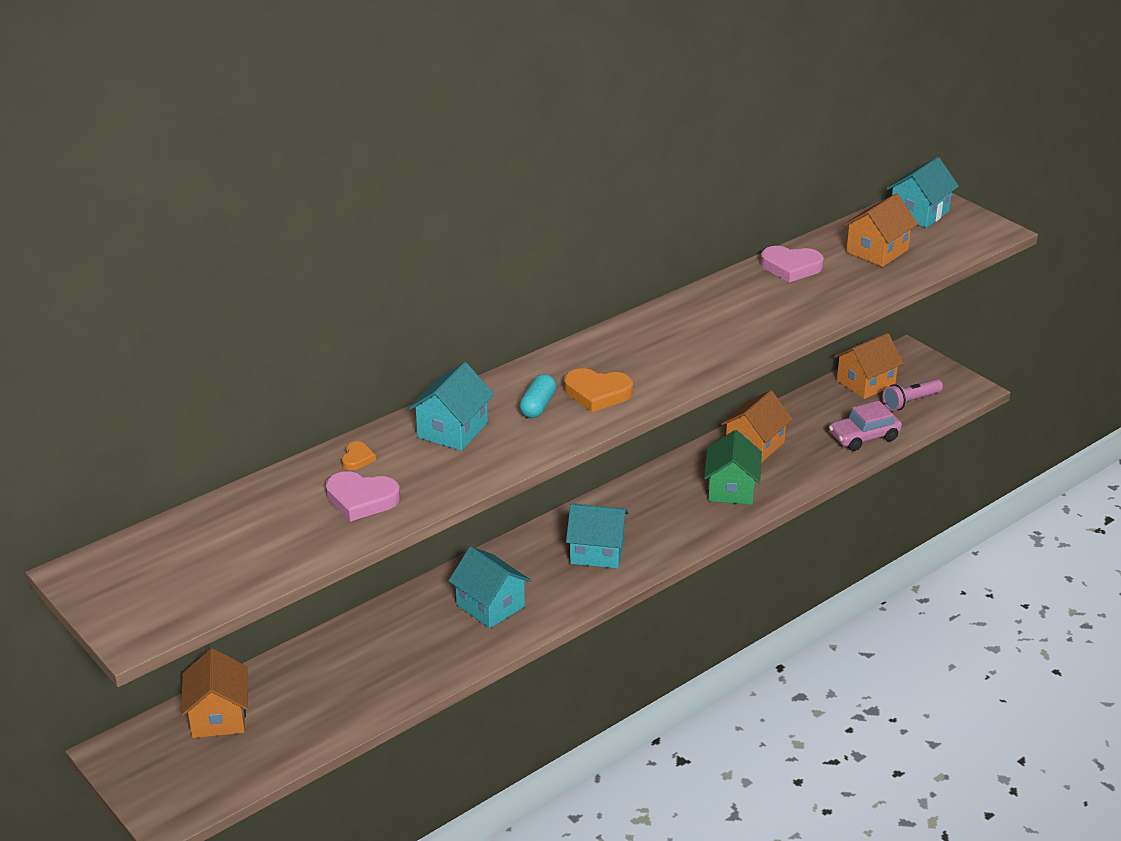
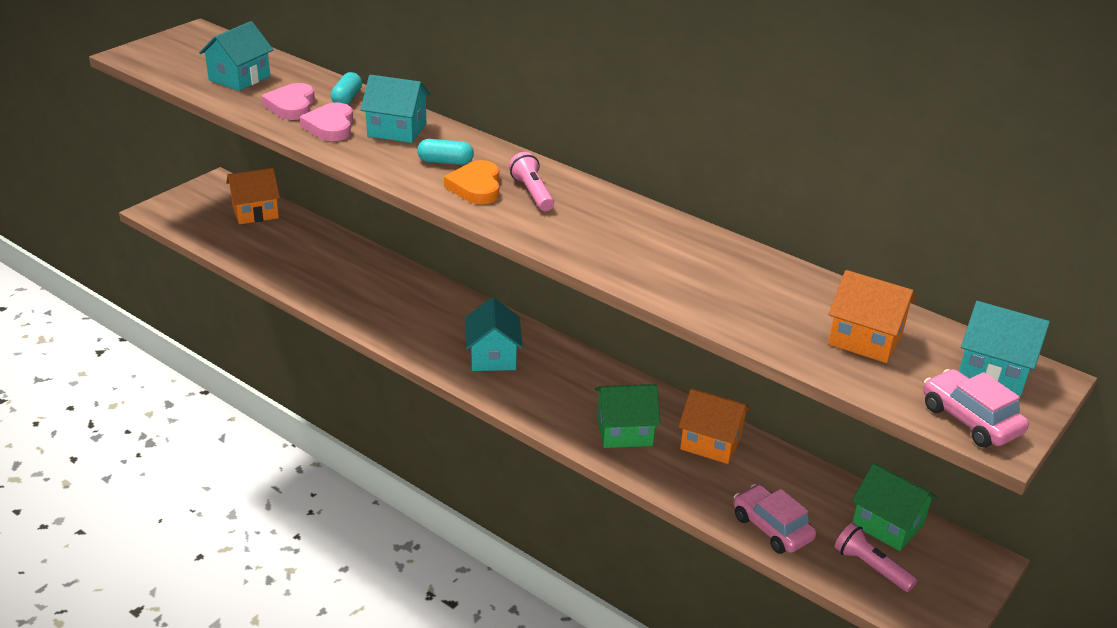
camera: 75 degrees right, 0 degrees up
orange heart [342,441,376,470] -> turquoise capsule [331,72,362,105]
turquoise house [448,546,531,628] -> turquoise house moved to [199,21,273,91]
pink heart [760,246,824,282] -> pink heart moved to [300,103,353,141]
orange house [834,333,904,399] -> green house [852,463,938,551]
none -> pink flashlight [509,152,554,211]
none -> pink car [923,369,1029,447]

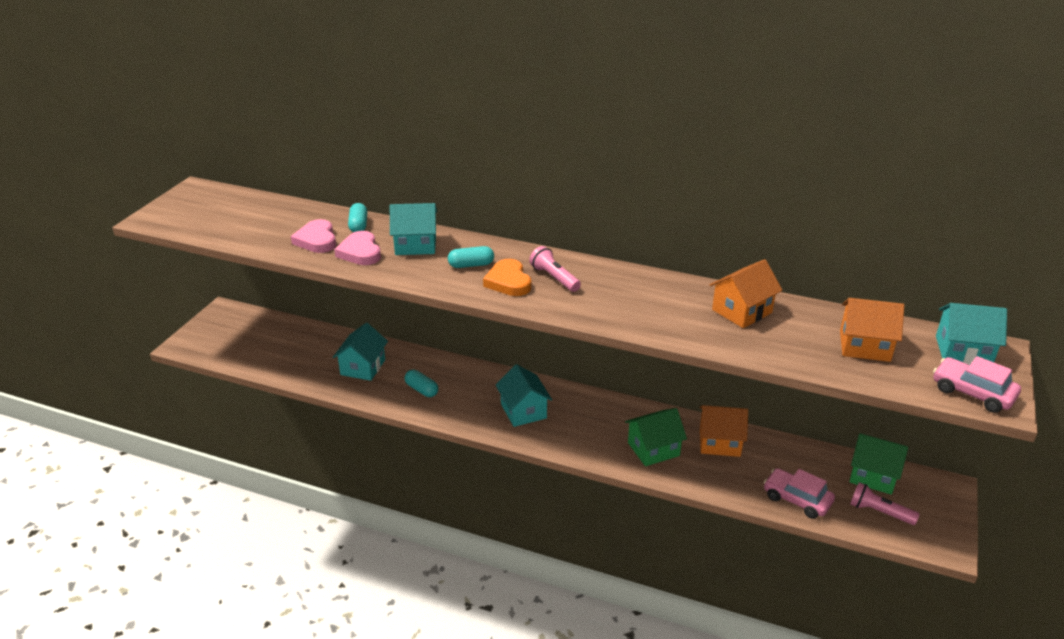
camera: 15 degrees left, 0 degrees up
turquoise house [199,21,273,91] -> turquoise house moved to [333,323,388,381]
orange house [226,168,280,224] -> orange house moved to [710,259,783,328]
none -> turquoise capsule [405,370,438,397]

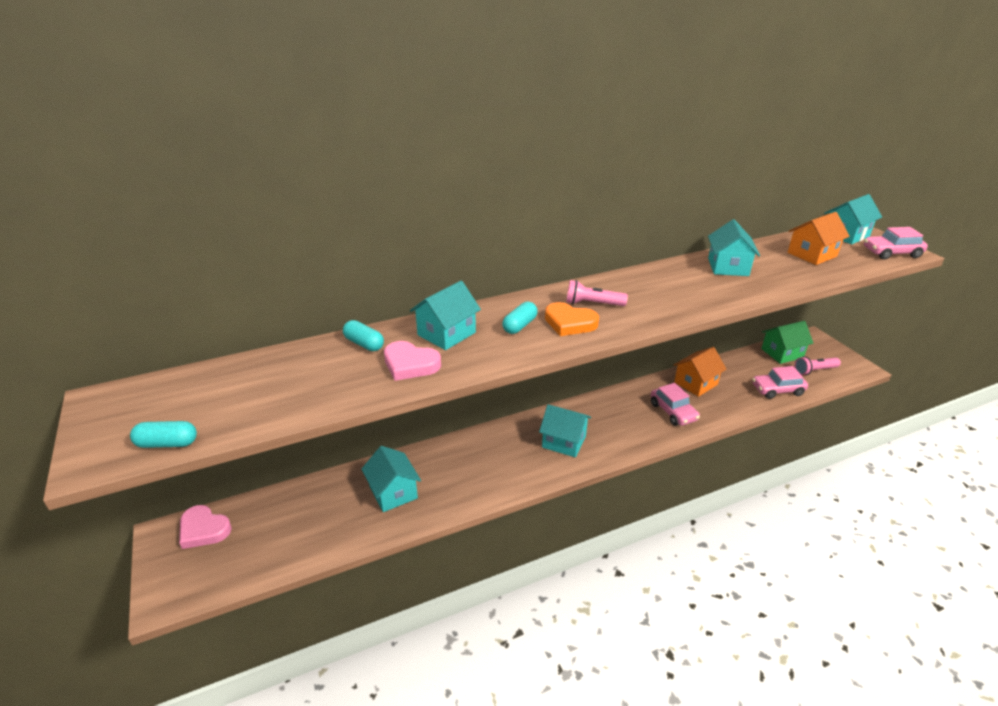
camera: 45 degrees left, 0 degrees up
pink heart [291,219,336,253] -> pink heart moved to [179,505,232,549]
turquoise capsule [405,370,438,397] -> turquoise capsule moved to [130,421,197,448]
green house [625,408,687,466] -> pink car [651,383,700,426]
orange house [710,259,783,328] -> turquoise house [708,219,760,276]

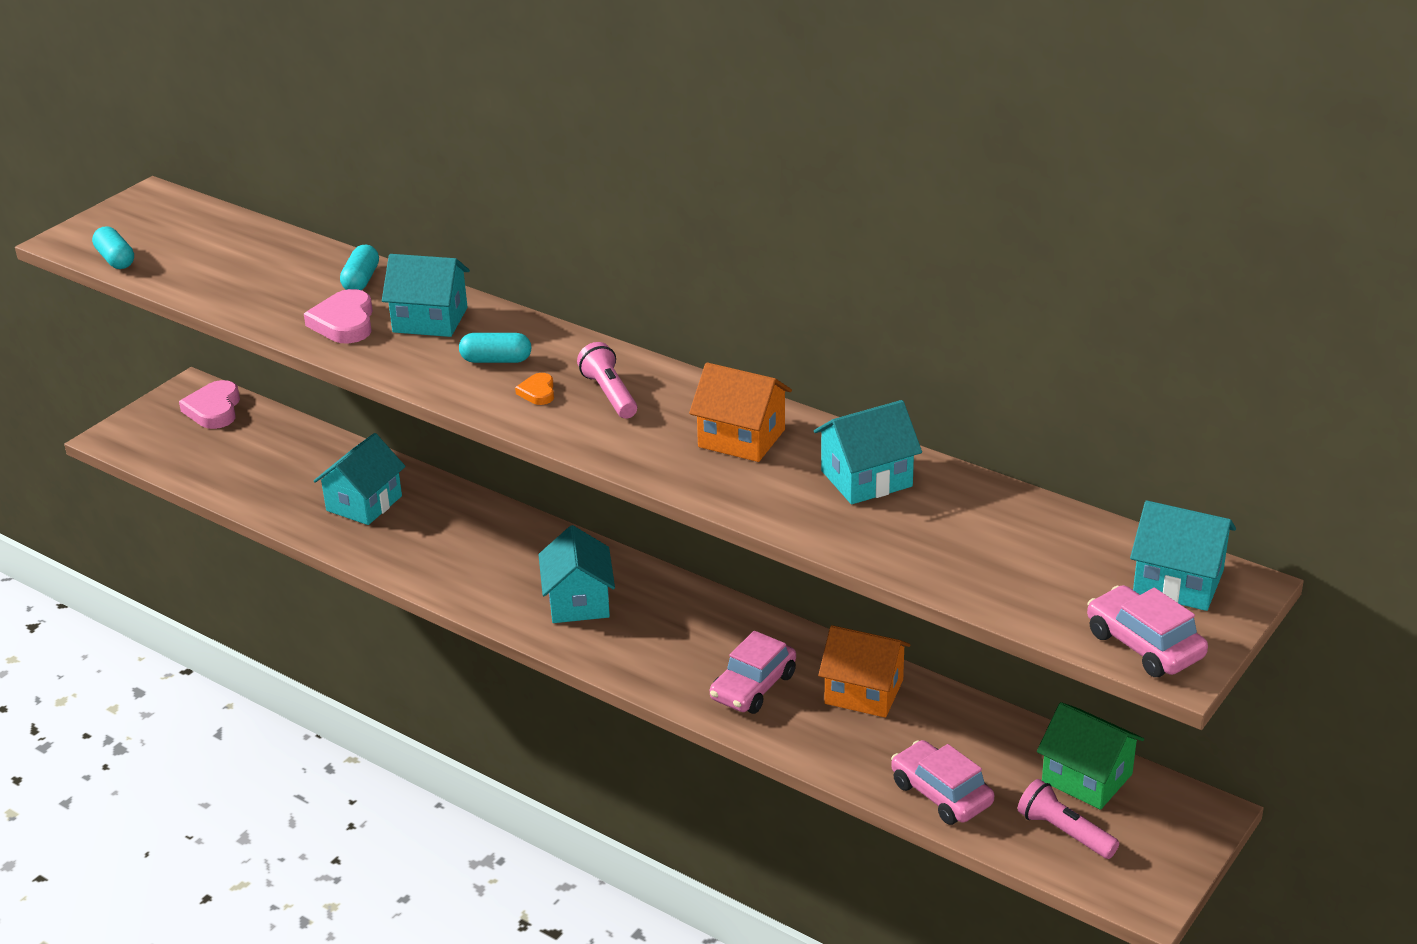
camera: 60 degrees right, 0 degrees up
orange heart [545,302,599,336] -> orange heart [515,373,554,405], size x0.54
orange house [788,212,850,265] -> orange house moved to [689,362,792,462]

